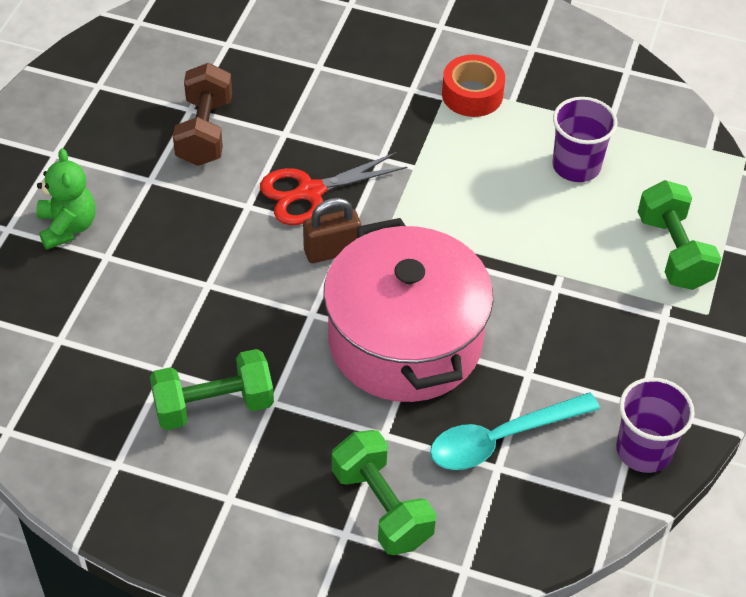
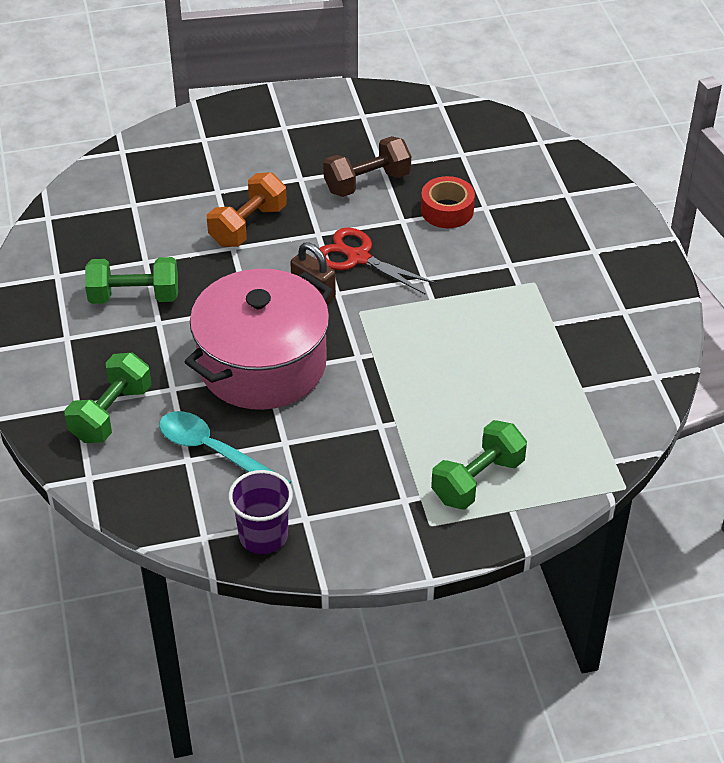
camera: 60 degrees right, 5 degrees down
green teddy bear [36,148,95,250] -> none
green dumbbell [150,349,274,430] -> green dumbbell turned 45 degrees counterclockwise [85,257,178,304]
red tape [442,55,505,117] -> red tape moved to [421,176,475,228]
purple cup [552,97,617,182] -> none
none -> orange dumbbell [207,172,287,247]

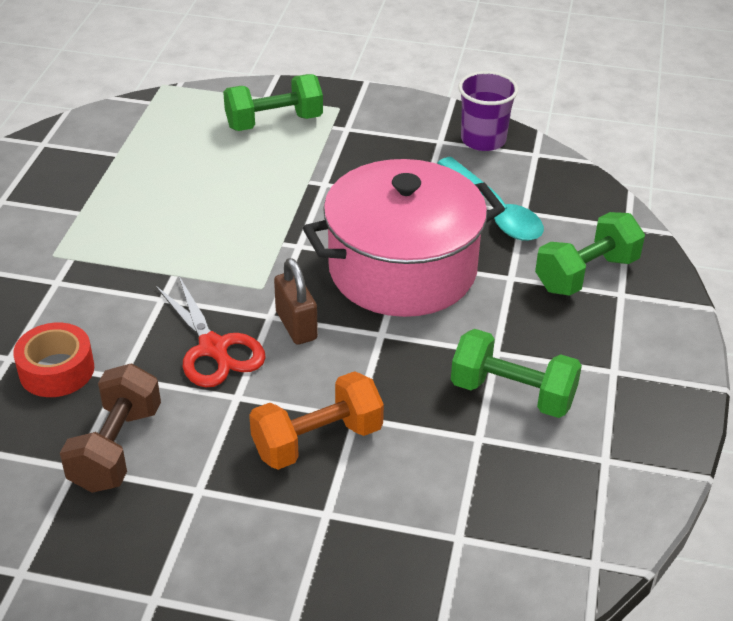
camera: 155 degrees left, 5 degrees down
brown dumbbell [323,136,411,197] -> brown dumbbell turned 75 degrees counterclockwise [60,364,161,493]

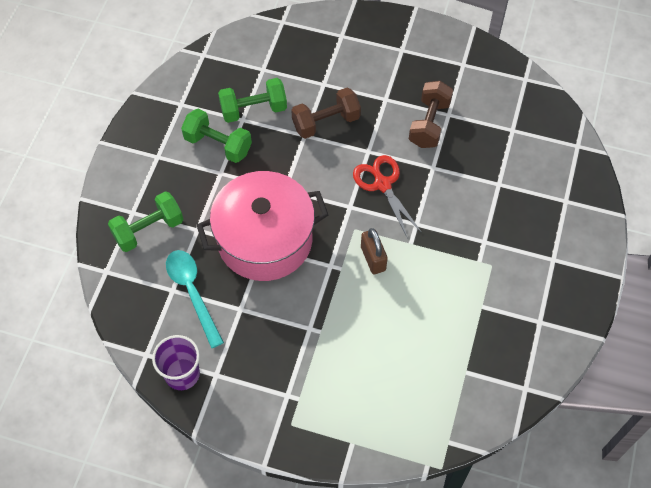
camera: 175 degrees left, 20 degrees up
red tape [13,323,94,397] -> none
green dumbbell [223,74,323,131] -> green dumbbell moved to [218,78,287,123]
orange dumbbell [249,371,384,470] -> brown dumbbell [291,88,361,139]
brown padlock [274,258,318,345] -> brown padlock moved to [361,228,388,274]

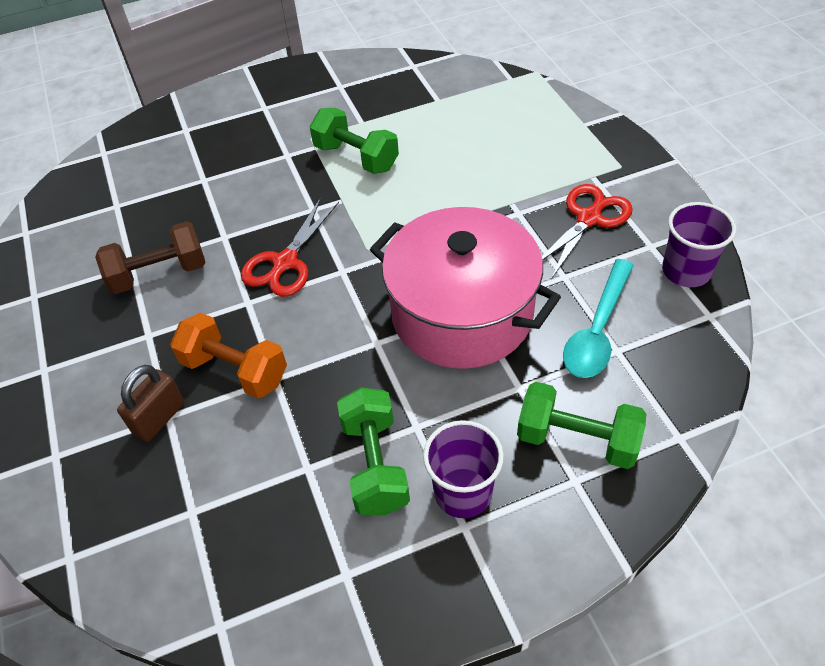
camera: 125 degrees left, 10 degrees down
green dumbbell [218,78,287,123] -> green dumbbell moved to [310,108,399,174]
brown dumbbell [291,88,361,139] -> orange dumbbell [170,313,287,399]
brown padlock [361,228,388,274] -> brown padlock moved to [117,365,184,442]
none -> purple cup [423,420,504,518]
none -> red scissors [542,184,633,279]

